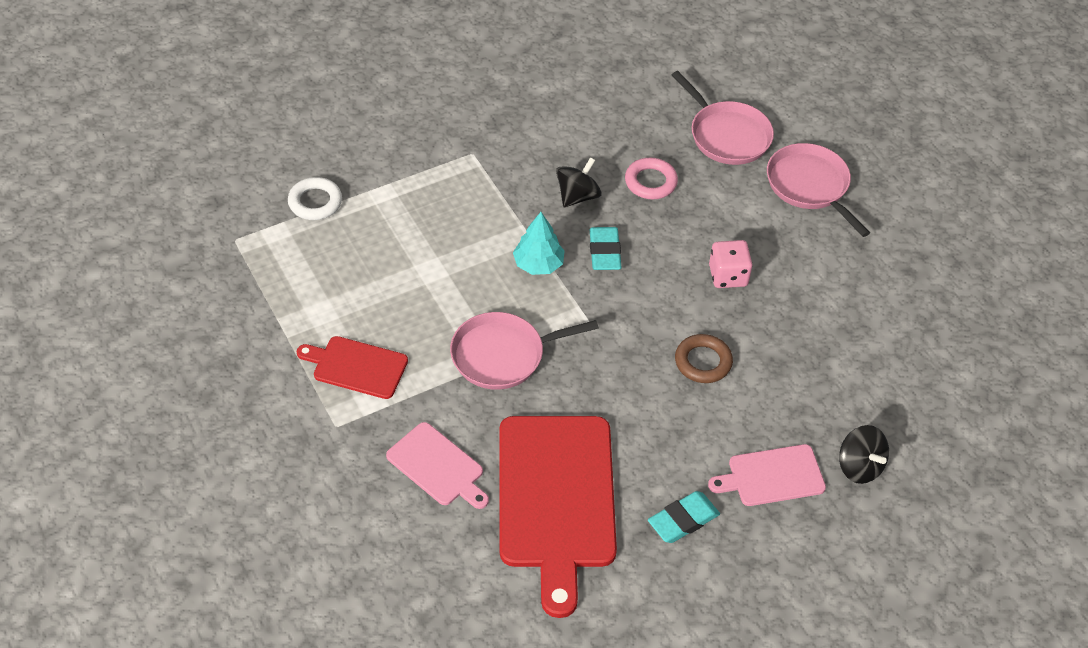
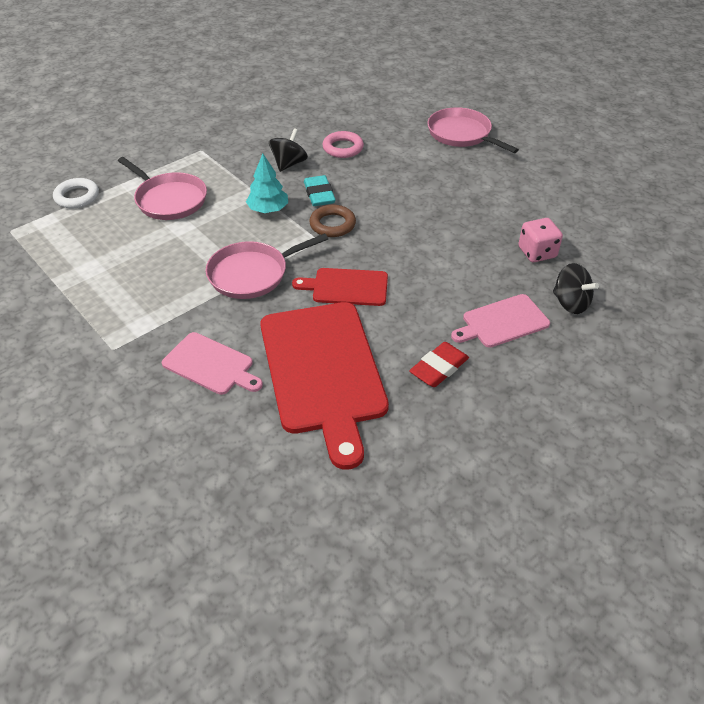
camera: 10 degrees left, 5 degrees down
red cutting board [297,336,408,399] -> red cutting board moved to [292,268,388,306]
turquoise eraser [648,491,720,543] -> red eraser [409,342,469,387]
pink pan [672,71,774,165] -> pink pan moved to [118,157,207,220]
brown ring [675,334,733,383] -> brown ring moved to [309,205,356,237]
pink dice [709,240,753,288] -> pink dice moved to [518,218,563,262]

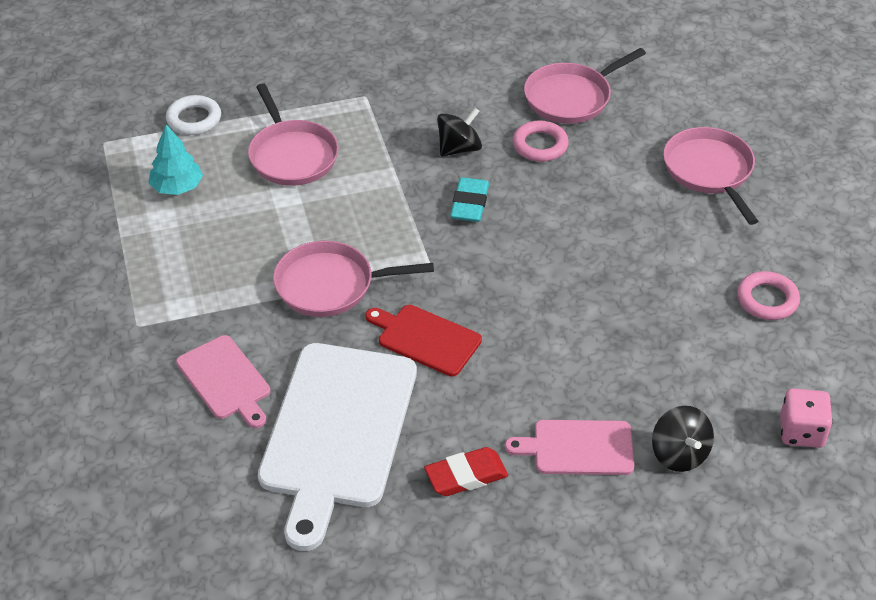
camera: 25 degrees right, 0 degrees up
turquoise tree [246,153,288,213] -> turquoise tree moved to [148,124,203,195]
red cutting board [260,302,389,470] -> white cutting board [258,343,417,551]
brown ring [309,205,356,237] -> none
pink dice [518,218,563,262] -> pink dice moved to [780,388,833,448]
none -> pink pan [524,48,646,124]
none -> pink ring [737,271,800,320]

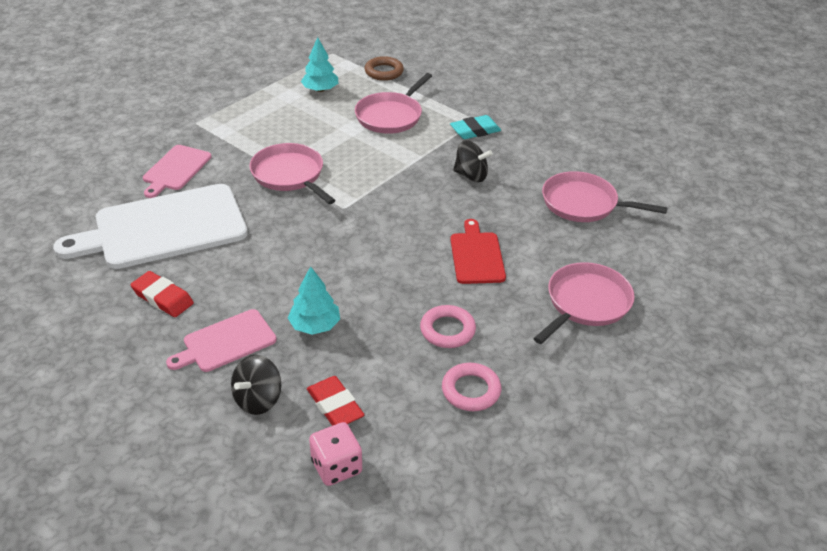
camera: 55 degrees right, 5 degrees down
white ring [166,95,221,135] -> brown ring [364,56,404,81]
red cutting board [365,305,482,376] -> red cutting board moved to [450,219,506,284]
turquoise eraser [450,177,489,222] -> turquoise eraser moved to [450,115,501,139]
pink cutting board [505,420,635,475] -> pink cutting board turned 90 degrees counterclockwise [166,309,277,372]
pink ring [512,120,569,162] -> pink ring moved to [420,305,476,348]
none -> turquoise tree [288,266,340,335]
none -> red eraser [307,376,364,426]

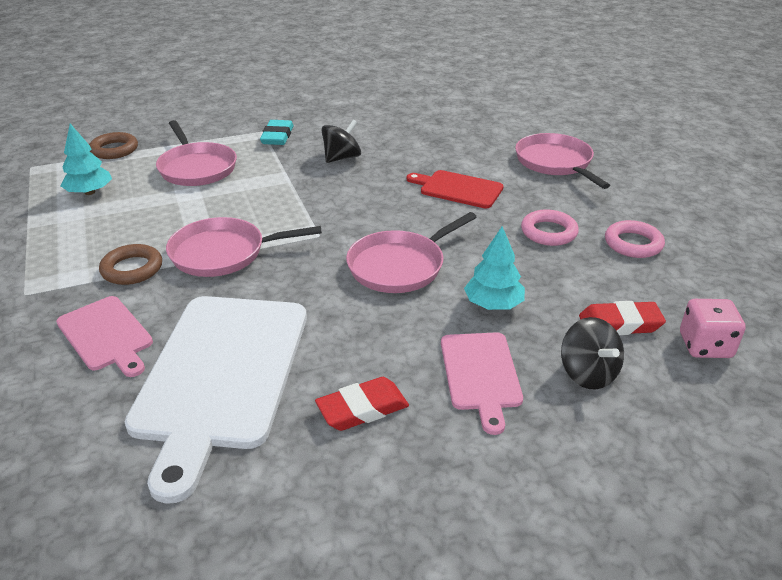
camera: 60 degrees left, 5 degrees down
pink pan [542,171,668,222] -> pink pan moved to [346,212,477,293]
none -> brown ring [99,244,162,285]

